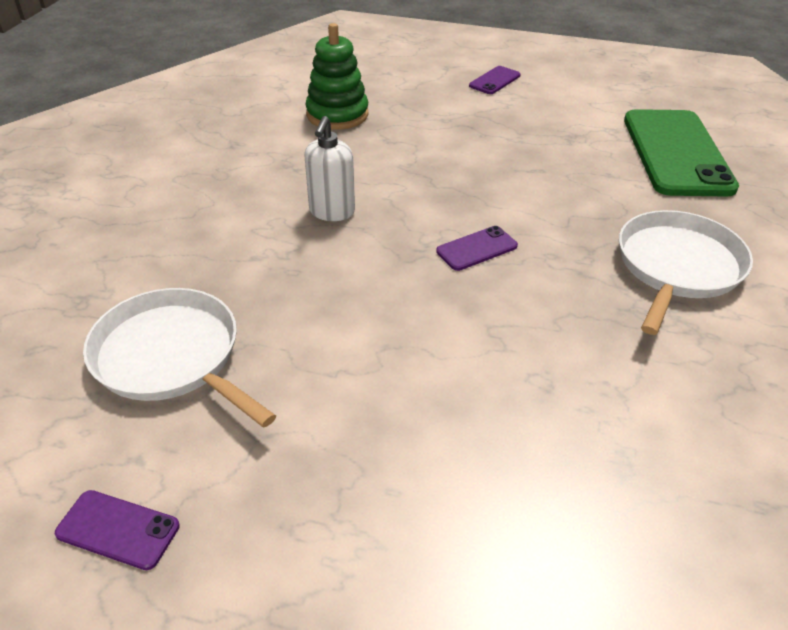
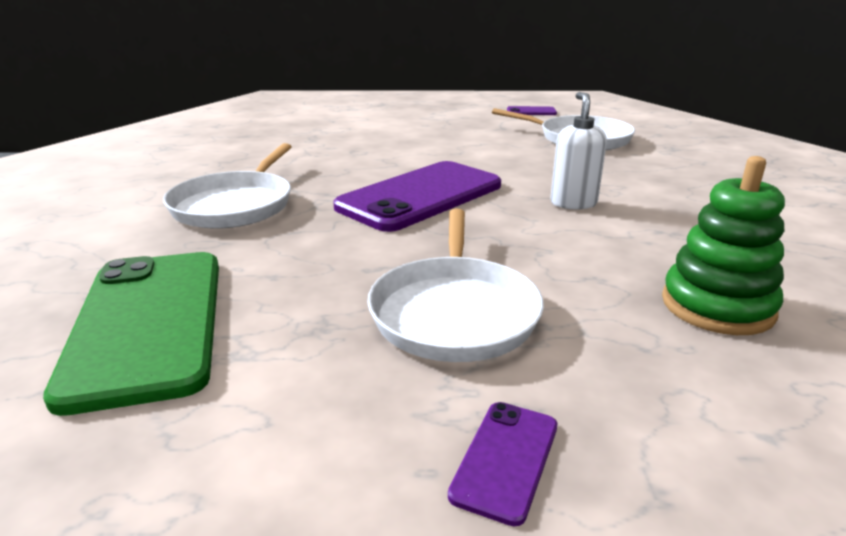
camera: 165 degrees right, 15 degrees down
purple phone [436,226,518,271] -> purple phone [333,161,501,232], size x2.33
none -> white pan [367,209,544,362]

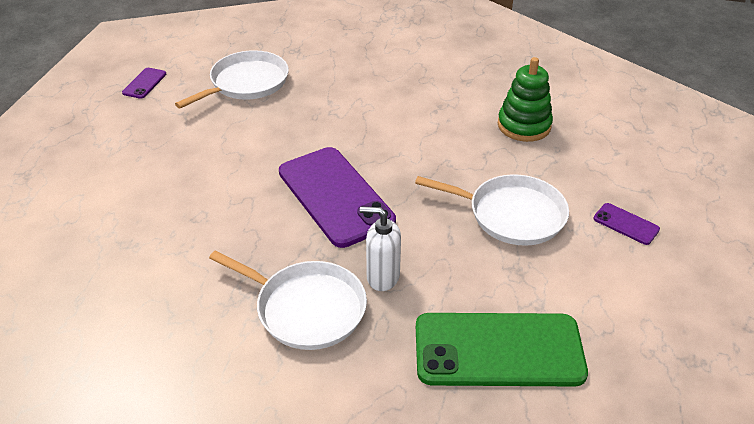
camera: 75 degrees left, 15 degrees up
white soap dispenser [550,92,607,210] -> white soap dispenser moved to [360,207,401,291]

